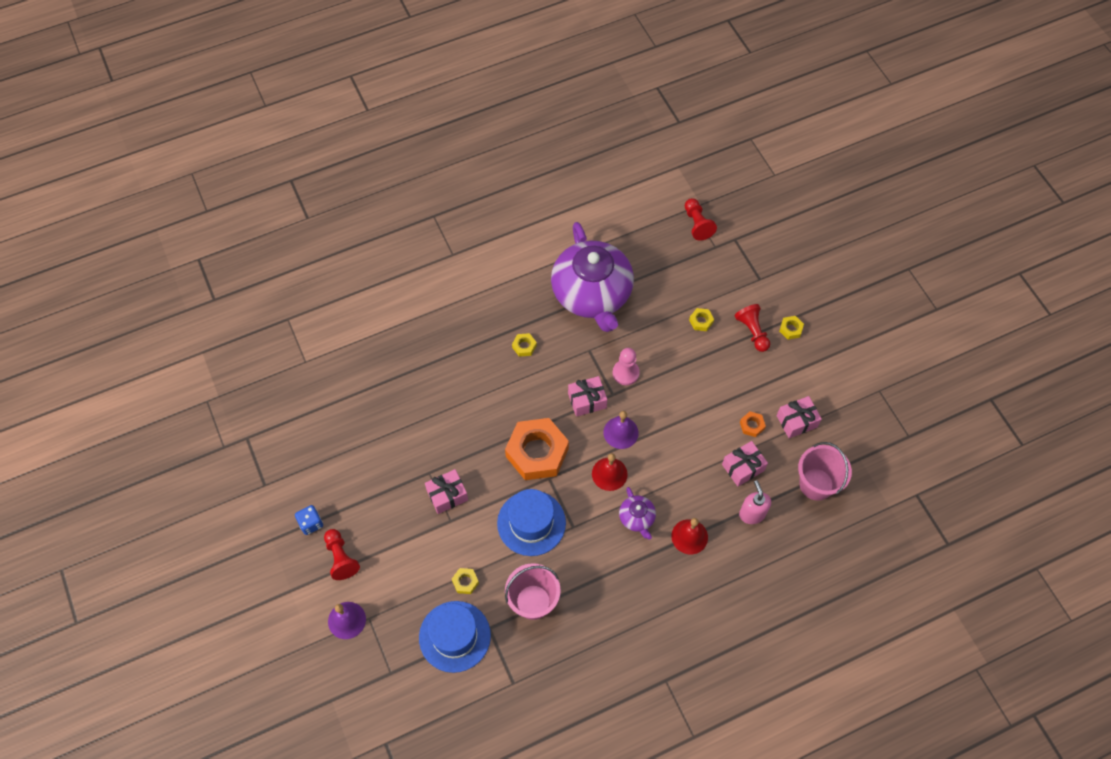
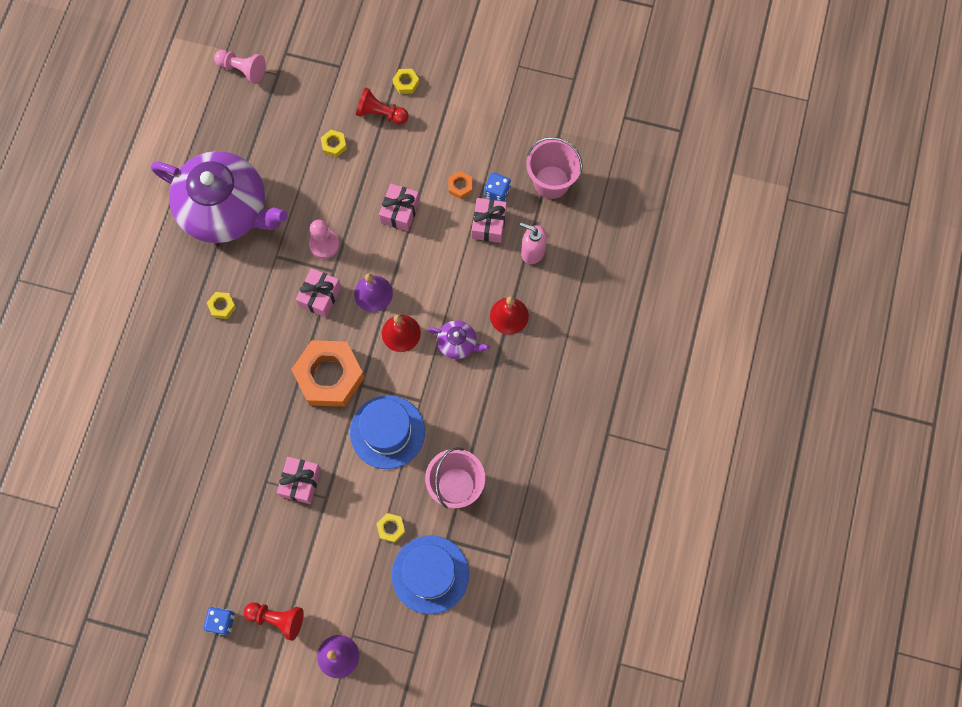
camera: 50 degrees left, 10 degrees up
red pawn [685,198,717,241] -> pink pawn [214,50,266,84]
pink gift [777,396,822,438] -> pink gift moved to [379,184,420,231]
none -> blue dice [484,172,511,202]

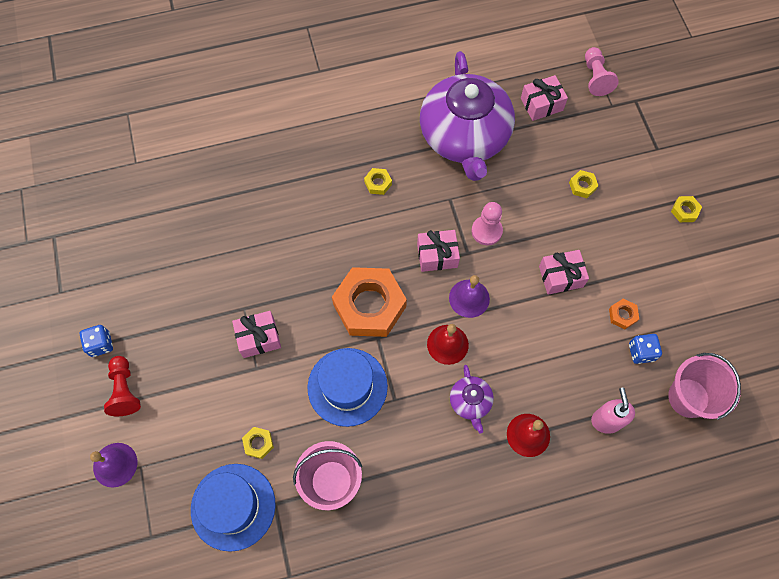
camera: 60 degrees right, 5 degrees down
red pawn [356,87,409,125] -> none
pink gift [472,198,507,243] -> pink gift moved to [521,75,568,121]

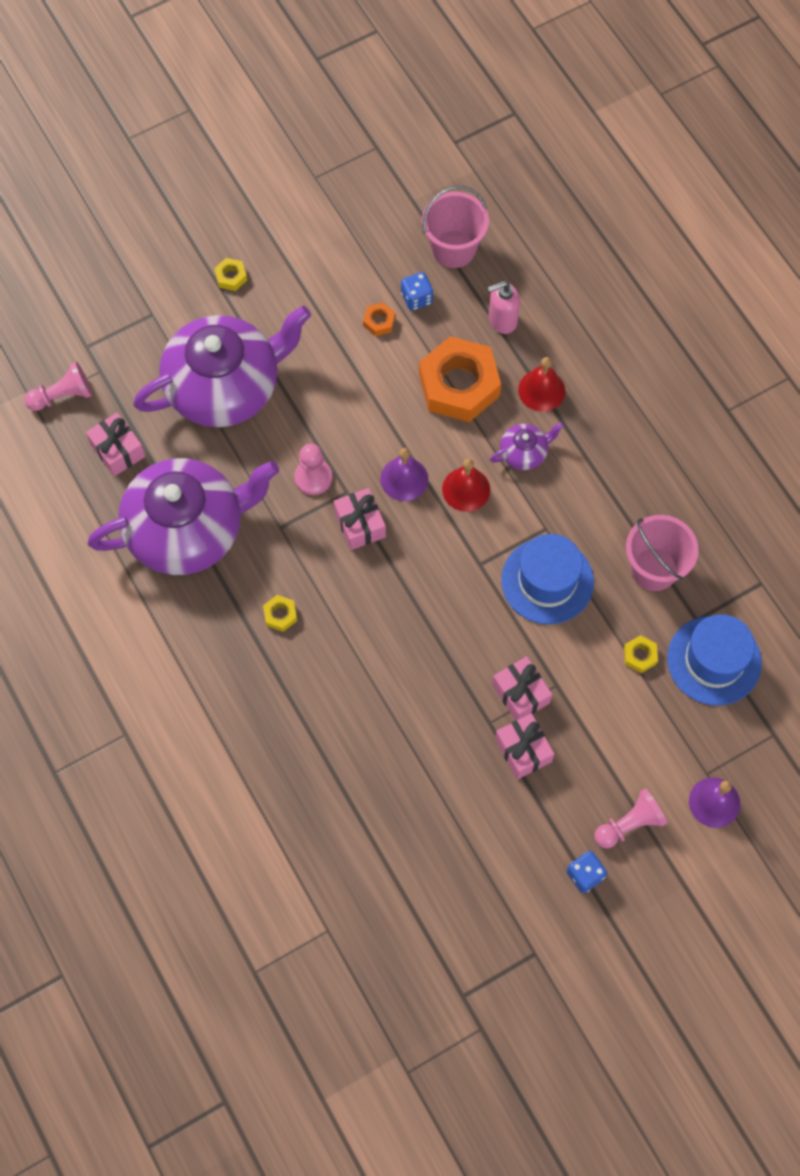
camera: 105 degrees left, 0 degrees up
red pawn [104,356,141,416] -> pink pawn [595,788,667,848]
orange nut [332,267,407,337] -> orange nut moved to [419,336,501,422]
pink gift [539,250,589,295] -> pink gift moved to [495,713,554,779]
yellow nut [569,170,598,198] -> purple teapot [133,306,311,427]

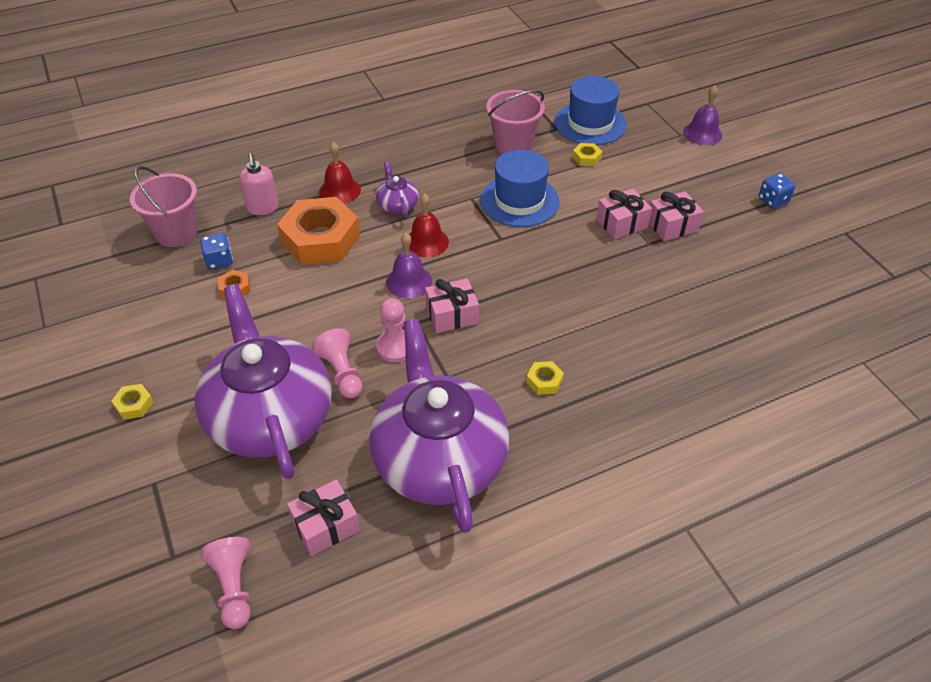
camera: 85 degrees left, 20 degrees down
pink pawn [595,788,667,848] -> pink pawn moved to [312,328,363,398]

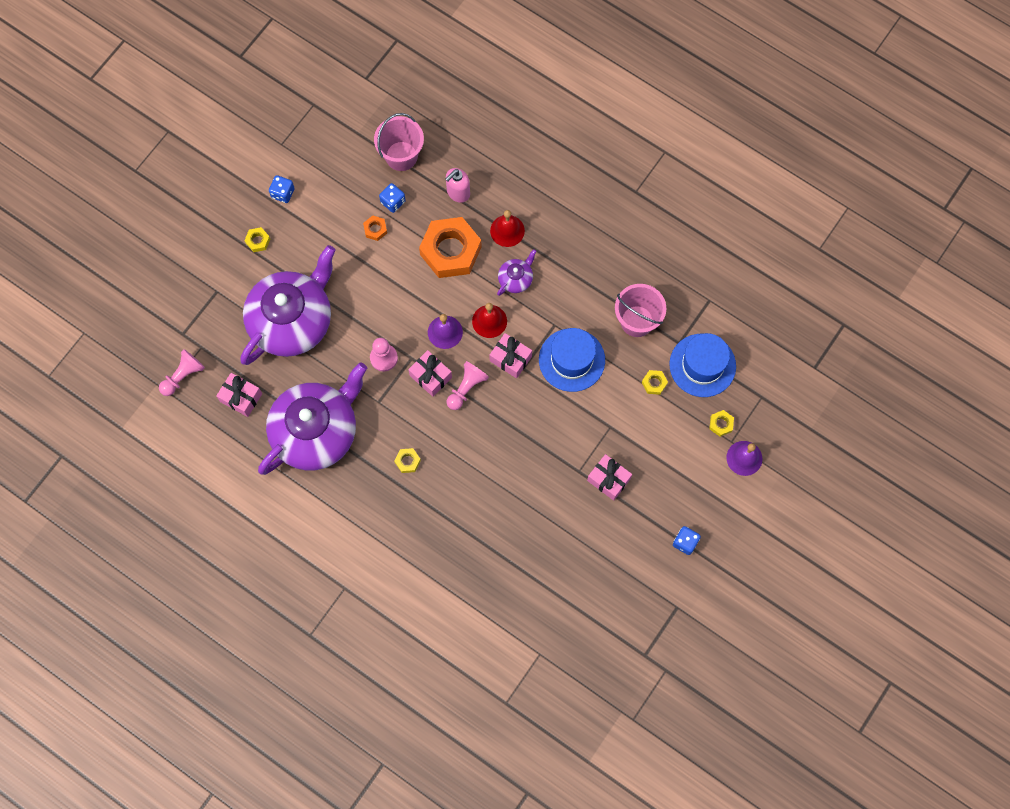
camera: 60 degrees right, 25 degrees up
pink pawn [312,328,363,398] -> pink pawn moved to [447,361,489,410]
pink gift [596,188,652,239] -> pink gift moved to [490,333,532,378]
none -> blue dice [269,175,295,203]
none -> yellow nut [709,410,734,437]

